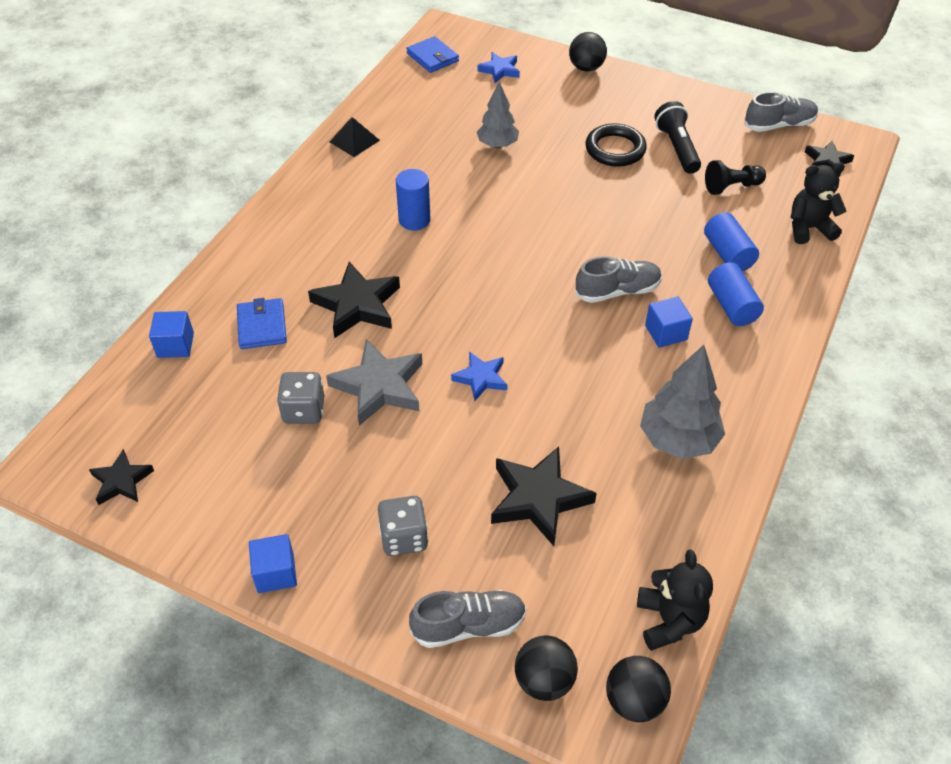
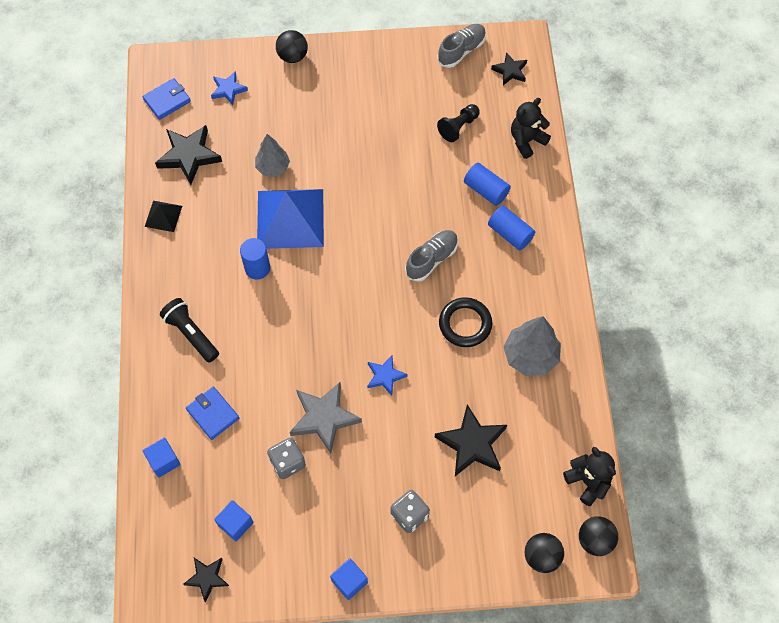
camera: 30 degrees left, 15 degrees up
black star [308,262,400,338] -> black star moved to [155,125,222,185]
blue wallet [406,36,459,73] -> blue wallet turned 60 degrees counterclockwise [142,78,191,120]
grey shoe [409,590,527,648] -> none
black ring [586,123,647,167] -> black ring moved to [439,297,492,347]
blue cube [645,296,693,348] -> blue cube moved to [214,500,254,542]
black flashlight [654,101,701,174] -> black flashlight moved to [160,298,219,363]
none -> blue pyramid [257,189,324,249]

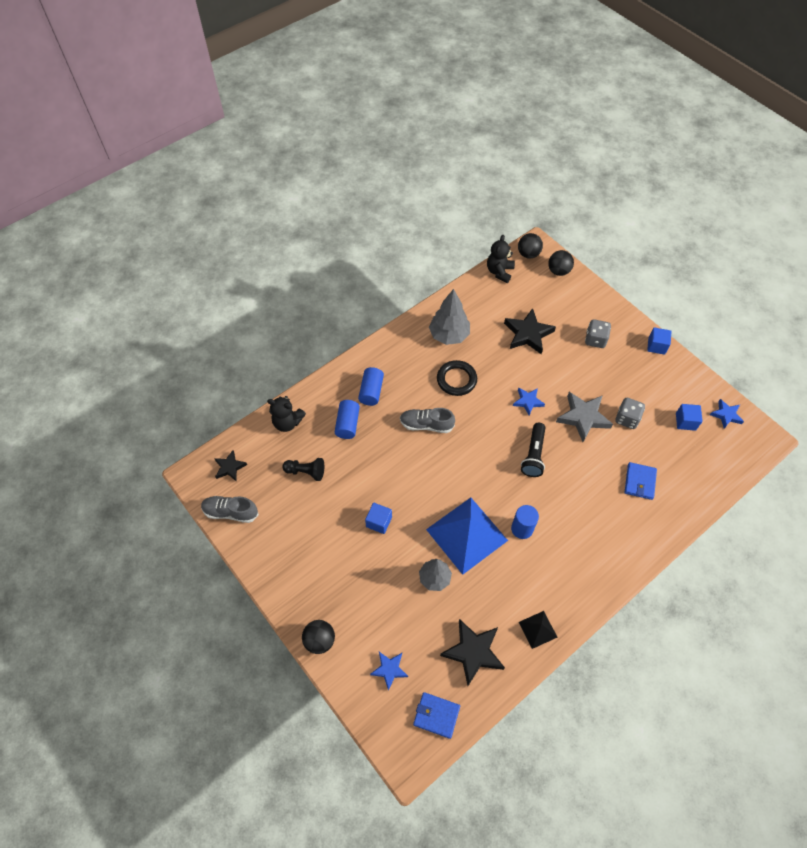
camera: 125 degrees left, 5 degrees down
blue cube [142,437,181,478] -> blue cube moved to [365,503,392,534]
black flashlight [160,298,219,363] -> black flashlight moved to [521,423,546,477]
black star [183,558,229,602] -> blue star [710,399,744,429]

